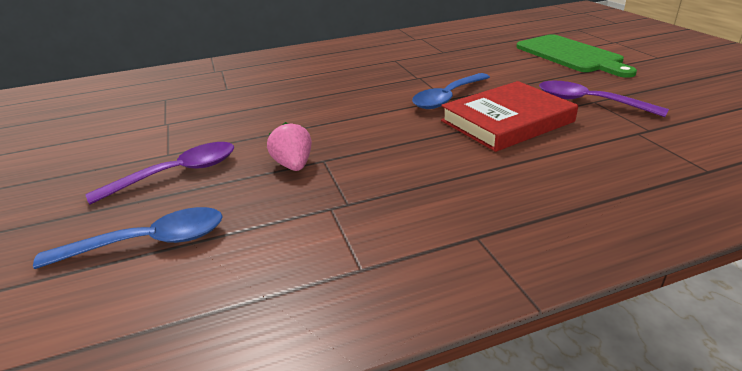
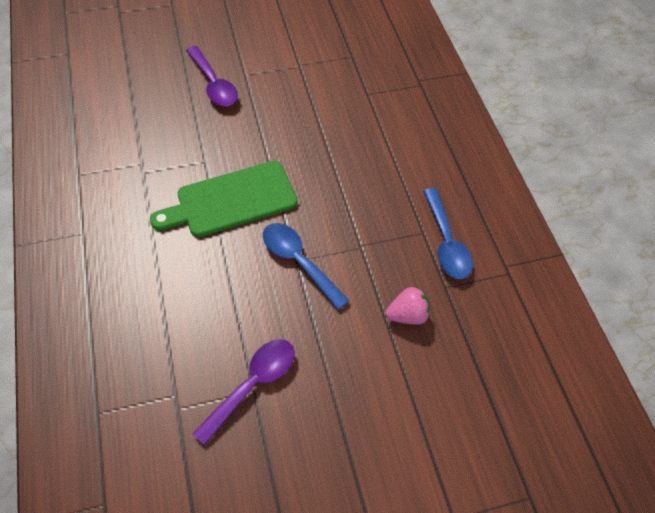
camera: 90 degrees right, 25 degrees up
blue spoon [33,207,223,269] -> blue spoon moved to [423,188,473,279]
pink strawberry [267,122,312,171] -> pink strawberry moved to [385,287,430,325]
red book [441,81,578,152] -> none
green cutting board [516,34,637,78] -> green cutting board moved to [150,161,298,237]

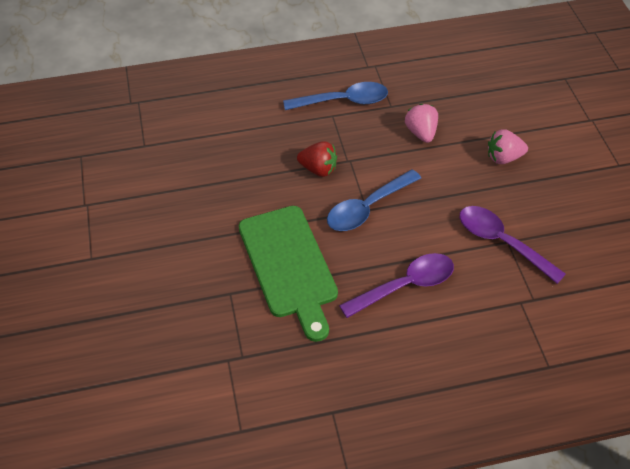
camera: 85 degrees left, 5 degrees down
purple spoon [186,46,238,107] -> purple spoon moved to [339,253,454,318]
none -> red strawberry [297,141,337,177]
none -> pink strawberry [488,129,528,164]

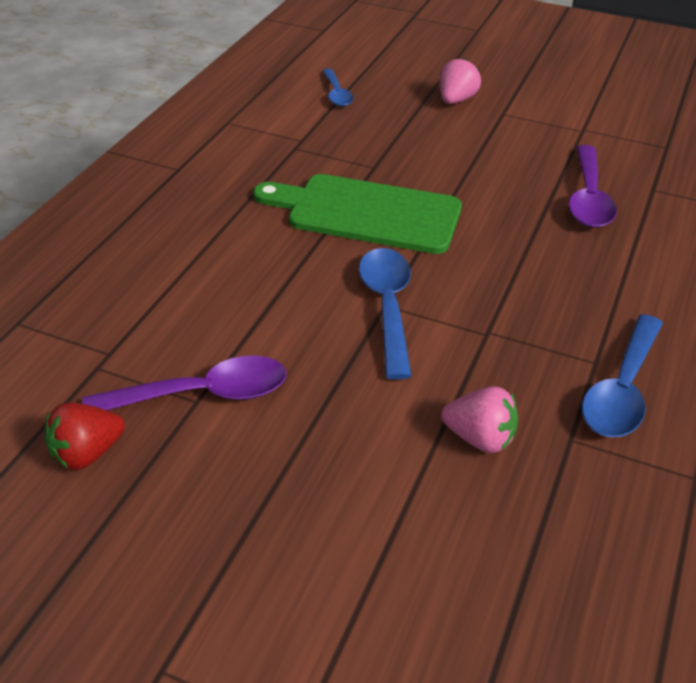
camera: 125 degrees right, 10 degrees down
red strawberry [297,141,337,177] -> red strawberry moved to [45,402,125,470]
purple spoon [339,253,454,318] -> purple spoon moved to [569,145,617,228]
pink strawberry [488,129,528,164] -> pink strawberry moved to [440,58,481,104]
none -> blue spoon [322,69,354,107]

